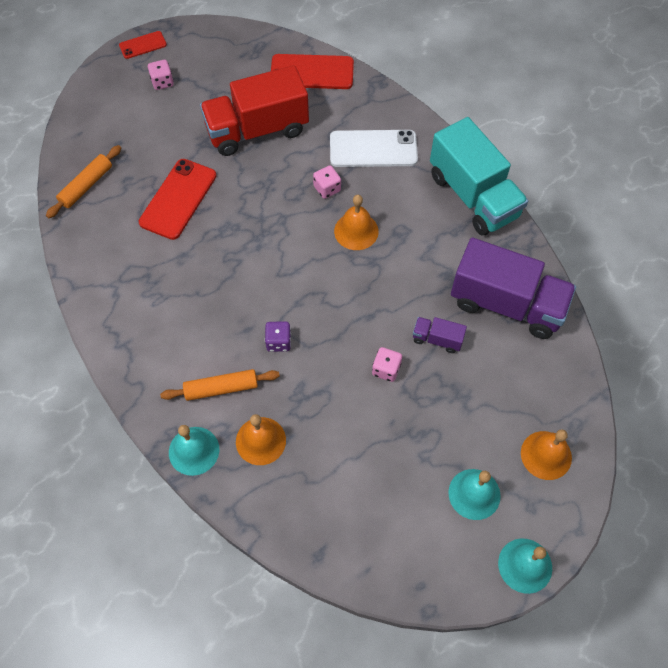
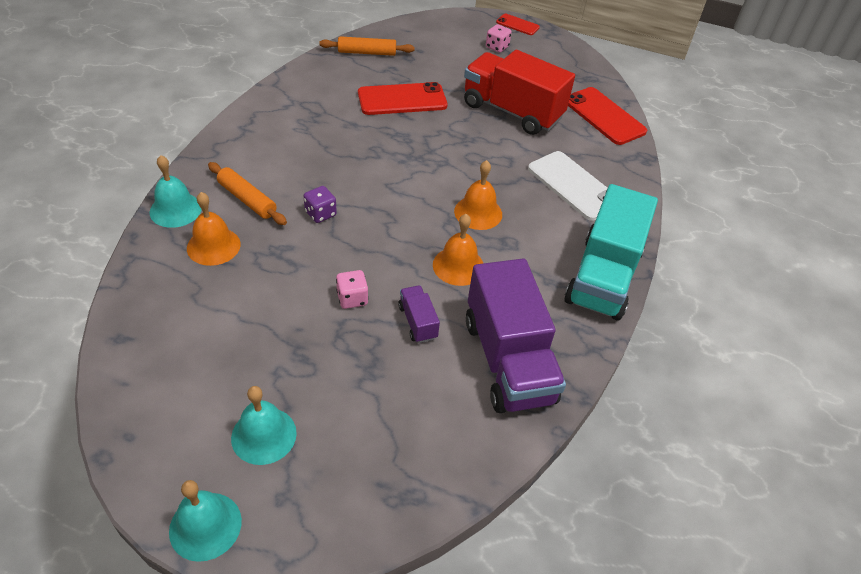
camera: 50 degrees right, 15 degrees down
pink dice [313,165,341,199] -> none
orange bell [521,429,572,480] -> orange bell moved to [433,214,483,286]

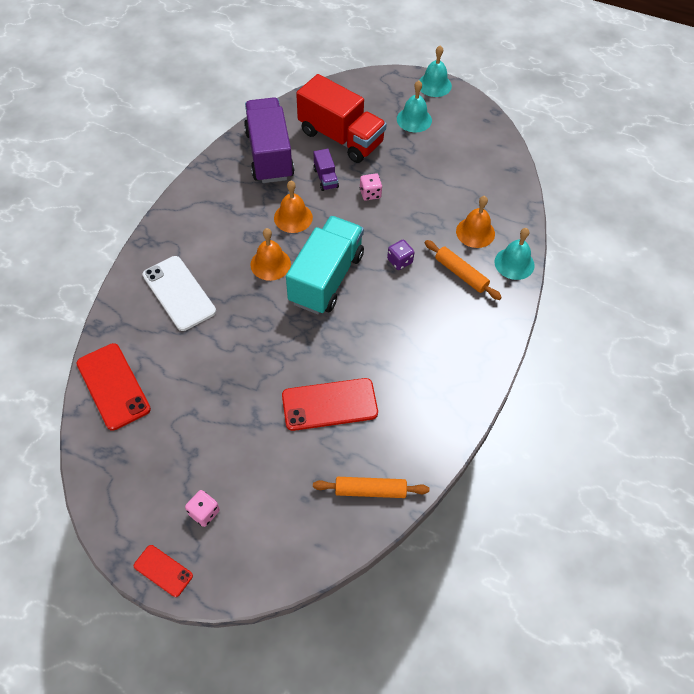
camera: 175 degrees left, 10 degrees up
red truck [464,50,575,135] -> red truck moved to [296,74,387,163]
turquoise truck [564,184,658,321] -> turquoise truck moved to [286,216,364,314]

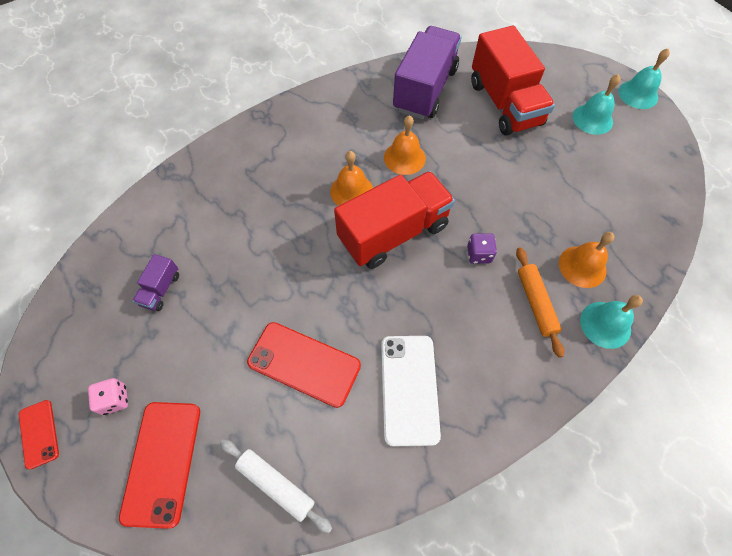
camera: 35 degrees right, 5 degrees up
red phone [76,343,151,431] -> red phone moved to [119,402,200,529]
white phone [143,256,216,331] -> white phone moved to [381,336,441,446]
turquoise truck [286,216,364,314] -> red truck [334,171,455,269]
orange rolling pin [313,477,429,498] -> white rolling pin [220,439,332,533]
purple truck [314,149,339,191] -> purple truck moved to [133,254,179,311]
pink dice [360,173,382,201] -> none

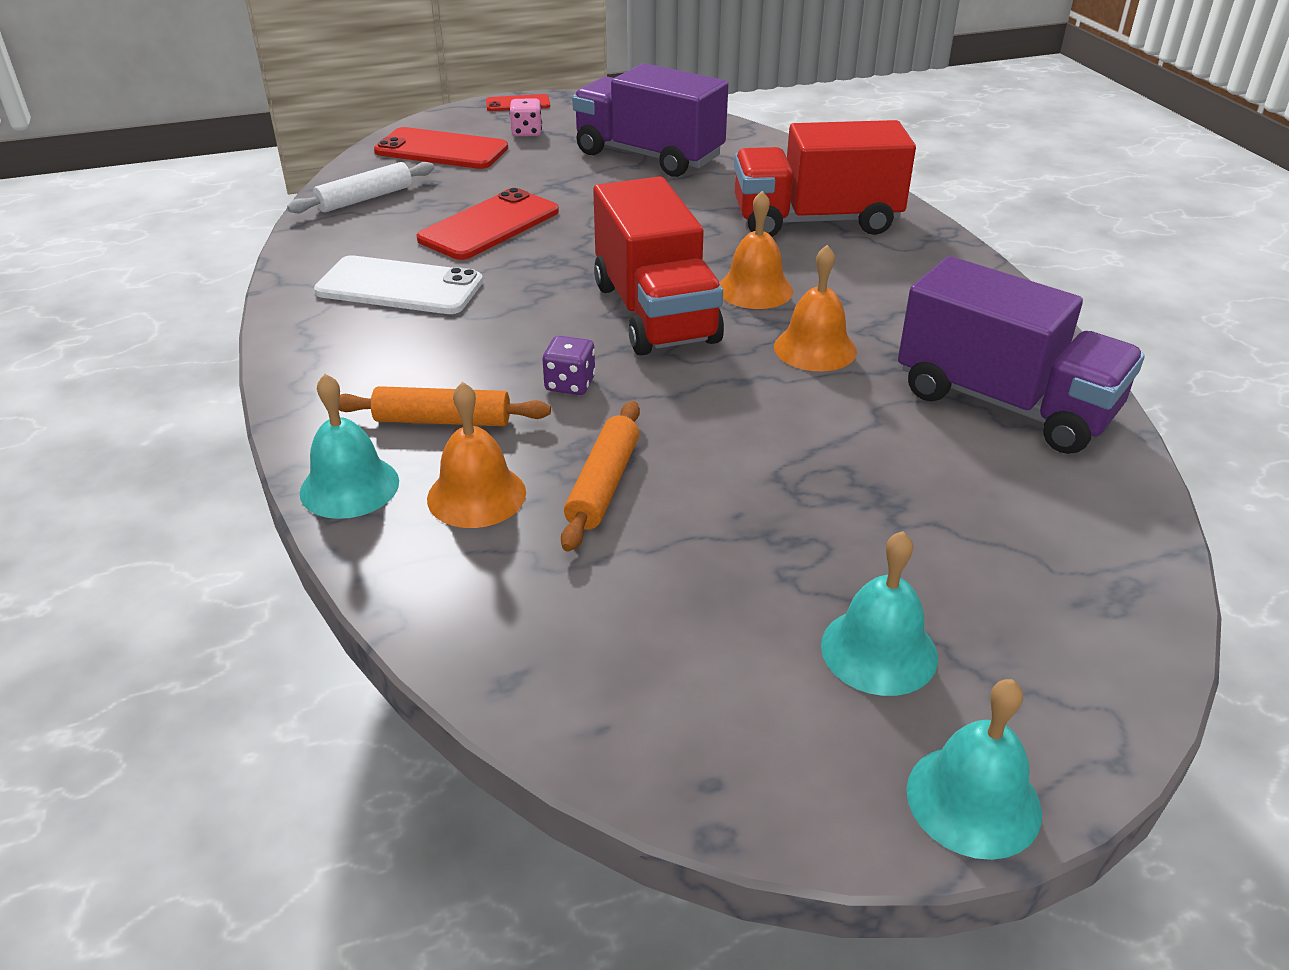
camera: 105 degrees right, 25 degrees down
purple truck [133,254,179,311] -> purple truck [572,63,728,177], size x2.30
red truck [471,26,555,136] -> red truck moved to [734,120,916,237]
none -> orange rolling pin [561,401,640,551]

